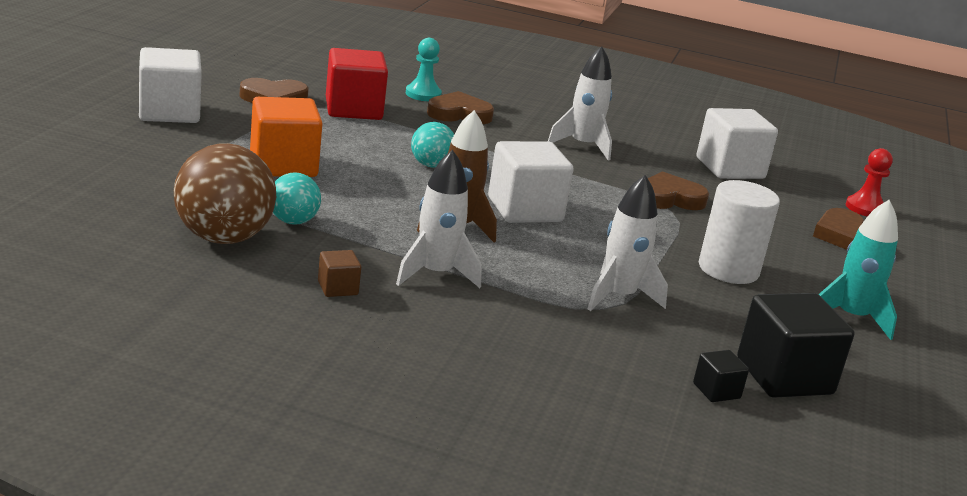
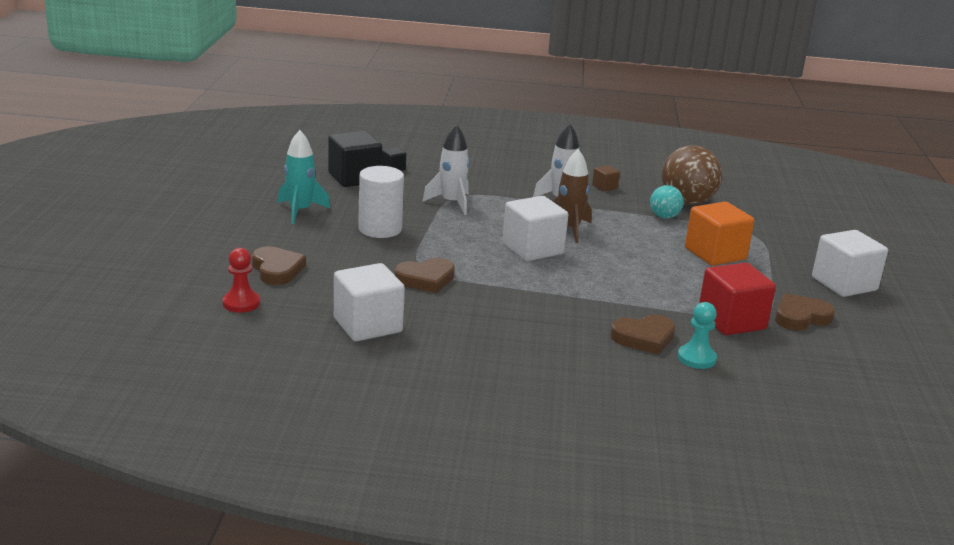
camera: 170 degrees right, 0 degrees up
turquoise ball [411,122,454,168] -> none
white rocket [548,46,612,161] -> none

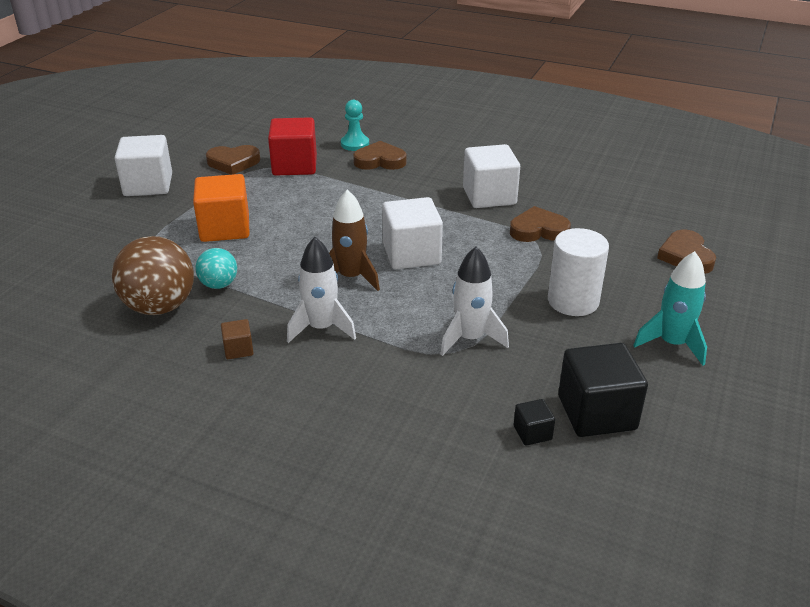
camera: 160 degrees left, 10 degrees up
red pawn [222,248,260,313] -> none
white cube [334,263,405,341] -> white cube moved to [463,144,520,208]

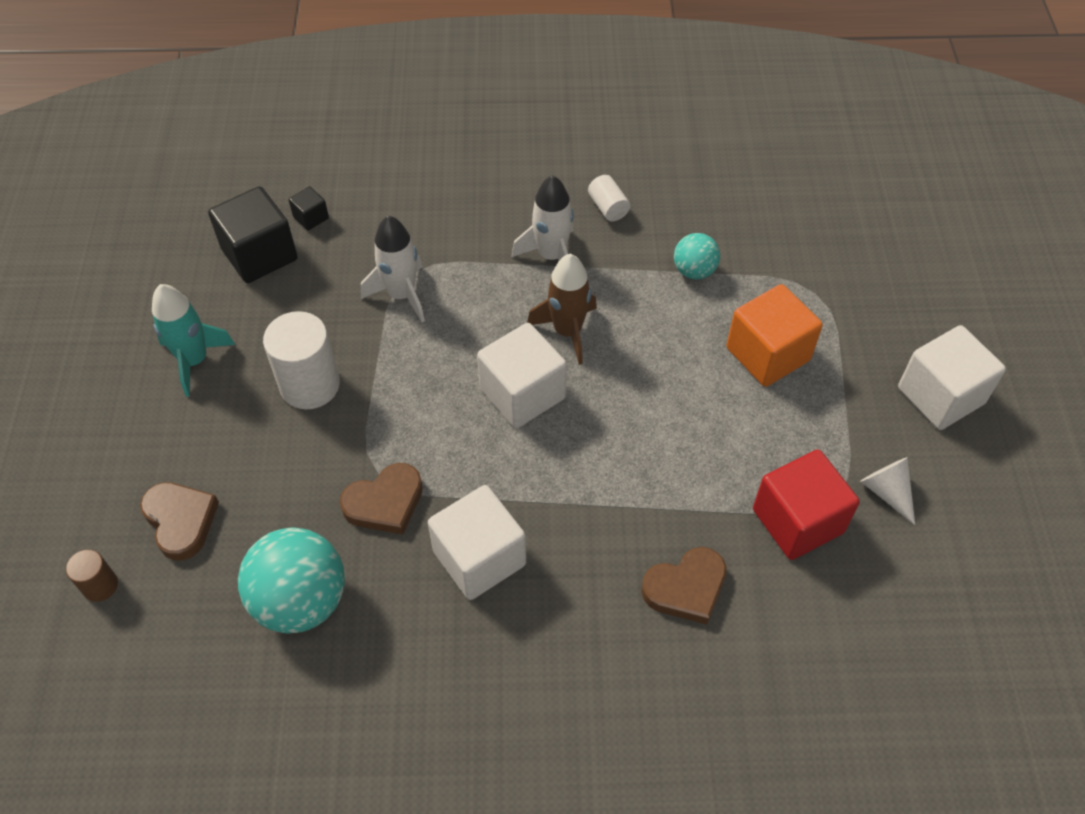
camera: 155 degrees right, 20 degrees up
brown ball [112,236,194,315] -> none
brown heart [206,145,260,175] -> white cone [860,457,915,525]
brown cube [221,319,254,359] -> white cylinder [588,175,630,221]
turquoise pawn [341,100,369,151] -> none
none -> brown cylinder [66,549,118,602]
none -> turquoise ball [238,528,345,633]

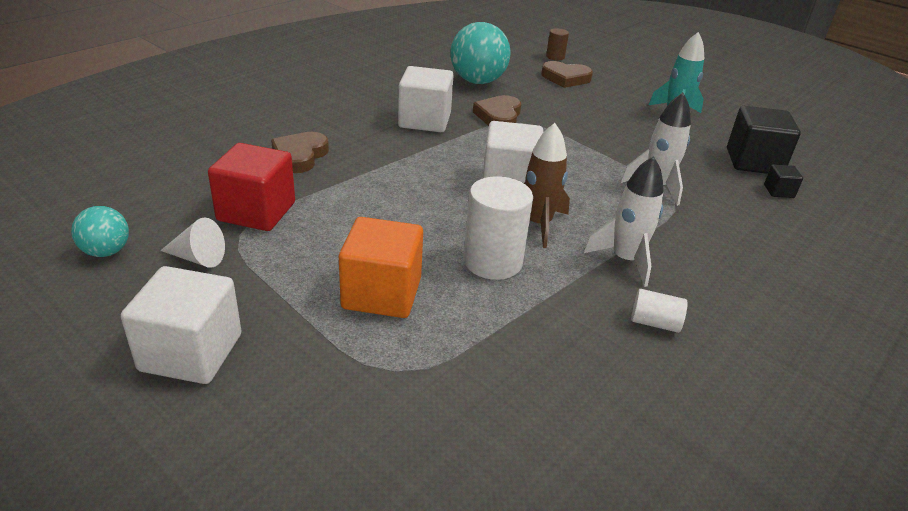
camera: 130 degrees right, 20 degrees down
white cylinder [263,311,340,409] -> white cylinder moved to [464,176,533,280]
turquoise ball [674,233,720,279] -> turquoise ball moved to [71,206,129,257]

